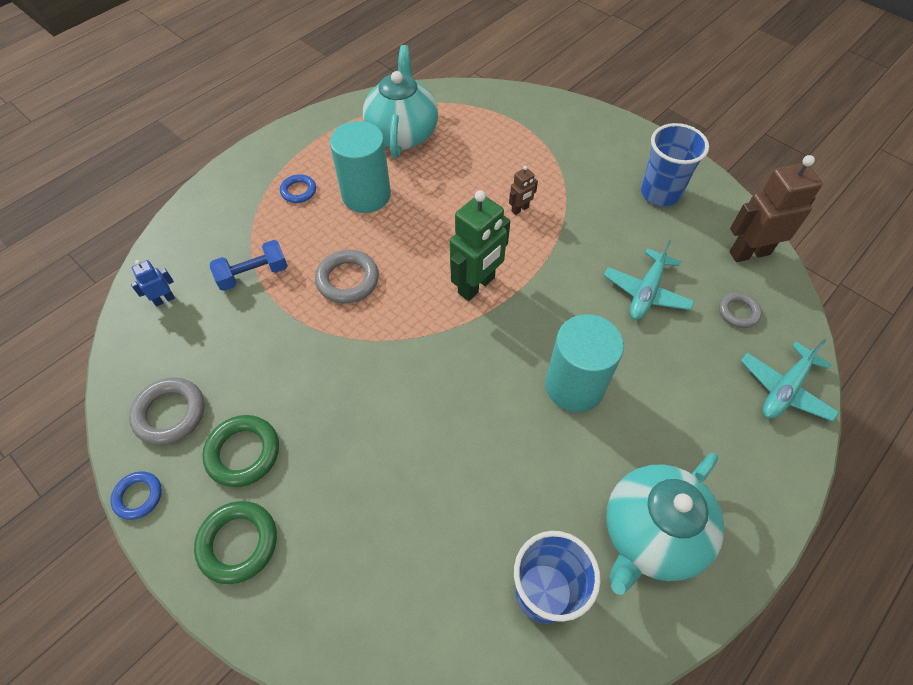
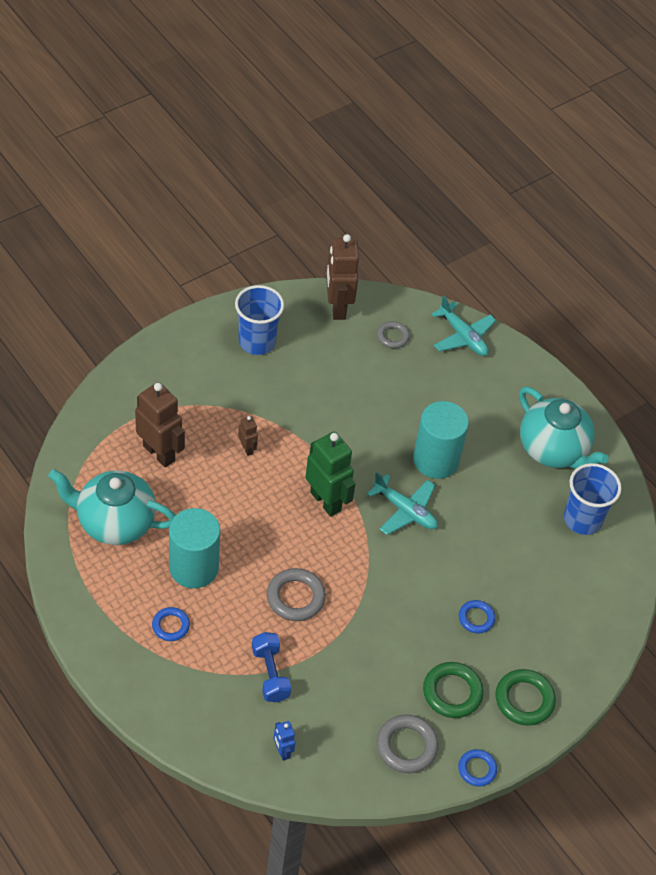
camera: 85 degrees left, 5 degrees down
turquoise plane [604,240,695,320] -> turquoise plane moved to [367,472,438,535]
none -> brown robot [135,382,185,467]
none -> blue ring [459,600,495,633]

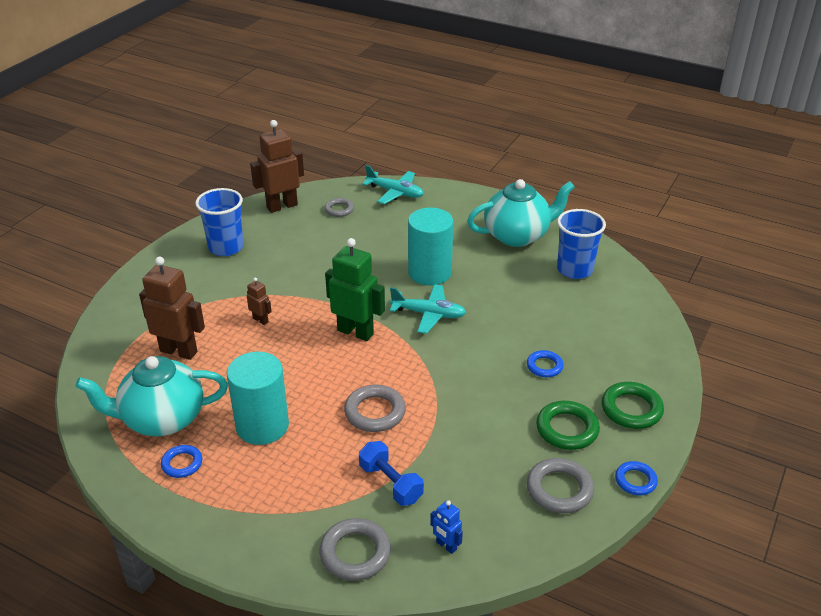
camera: 20 degrees left, 15 degrees down
blue ring [152,607,190,641] -> blue ring moved to [161,445,202,478]
brown robot [326,234,359,320] -> brown robot turned 90 degrees clockwise [250,120,304,213]
turquoise teapot [519,387,609,469] -> turquoise teapot turned 45 degrees counterclockwise [467,179,575,247]
none -> grey ring [319,518,391,581]

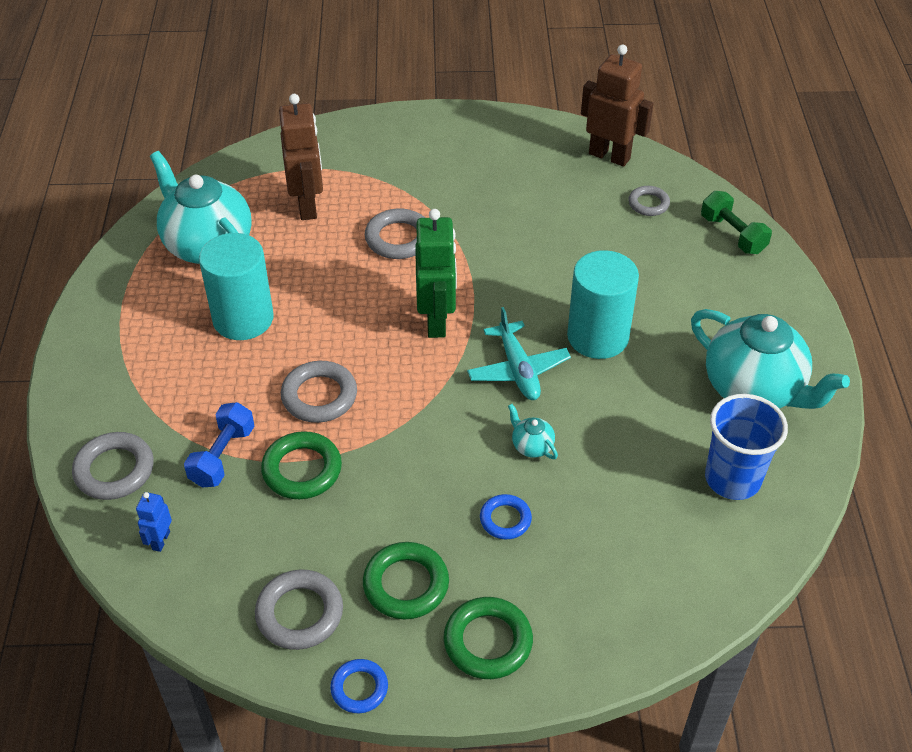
camera: 60 degrees right, 10 degrees up
blue ring [161,445,202,478] -> none
blue cup [195,188,243,256] -> none
brown robot [247,277,272,325] -> grey ring [365,209,425,259]
turquoise plane [362,165,424,204] -> green dumbbell [701,191,772,254]
none -> green ring [261,431,342,499]
none -> turquoise teapot [508,404,558,459]

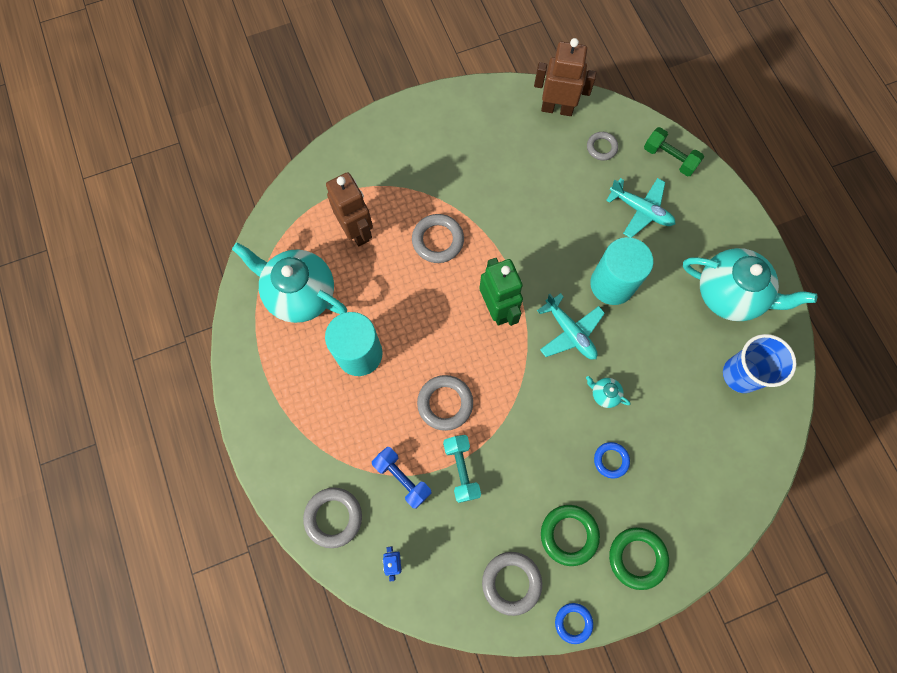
camera: 20 degrees left, 25 degrees up
blue dumbbell [184,402,254,487] -> blue dumbbell turned 45 degrees counterclockwise [372,447,431,509]
green ring [261,431,342,499] -> turquoise dumbbell [443,435,481,503]
none -> turquoise plane [606,178,675,238]

